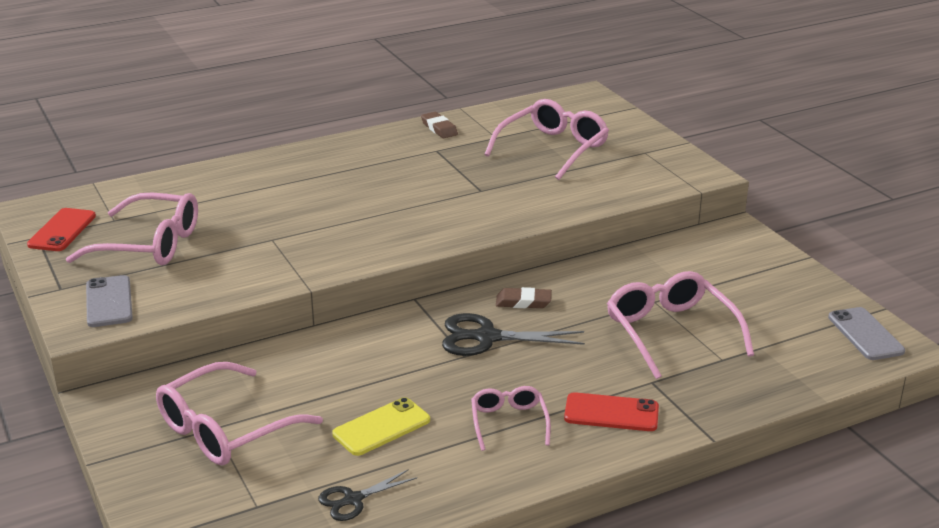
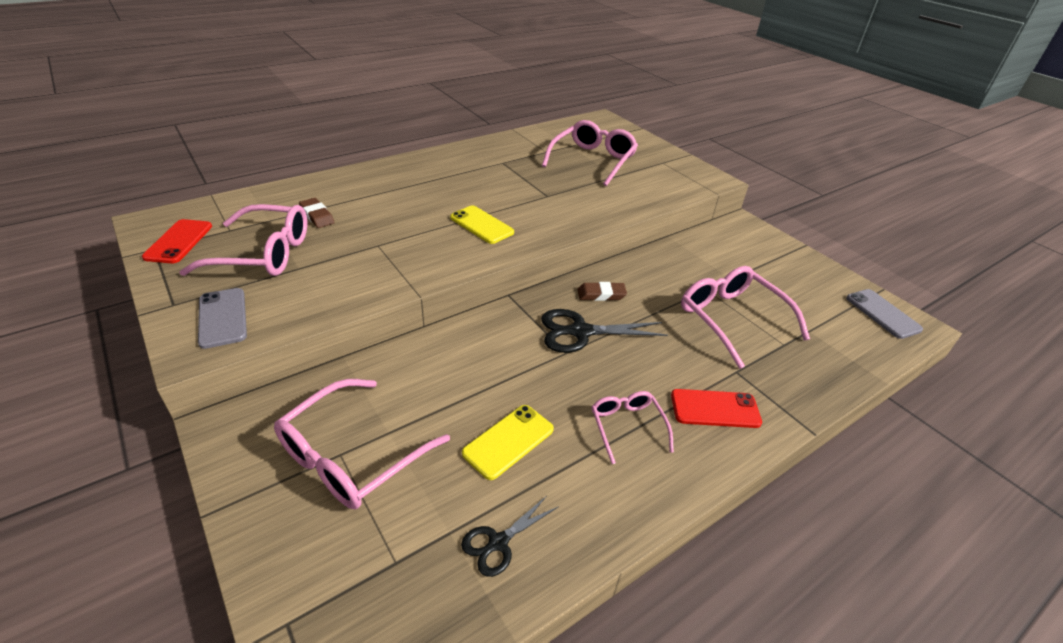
camera: 10 degrees left, 10 degrees up
brown eraser [421,112,458,138] -> brown eraser moved to [299,198,335,228]
none -> yellow phone [450,205,514,244]

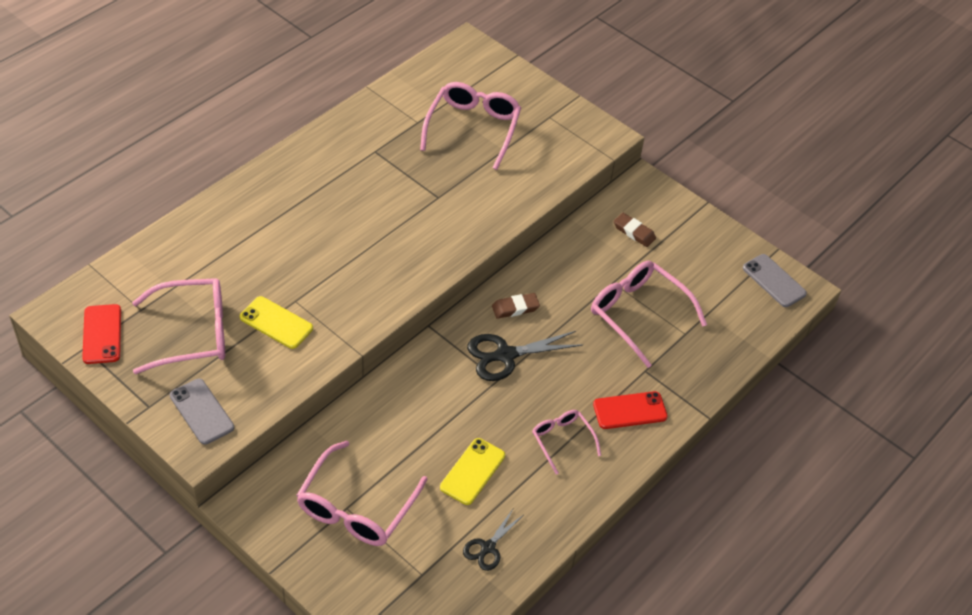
camera: 15 degrees left, 10 degrees up
brown eraser [299,198,335,228] -> brown eraser moved to [613,213,656,247]
yellow phone [450,205,514,244] -> yellow phone moved to [240,296,313,349]

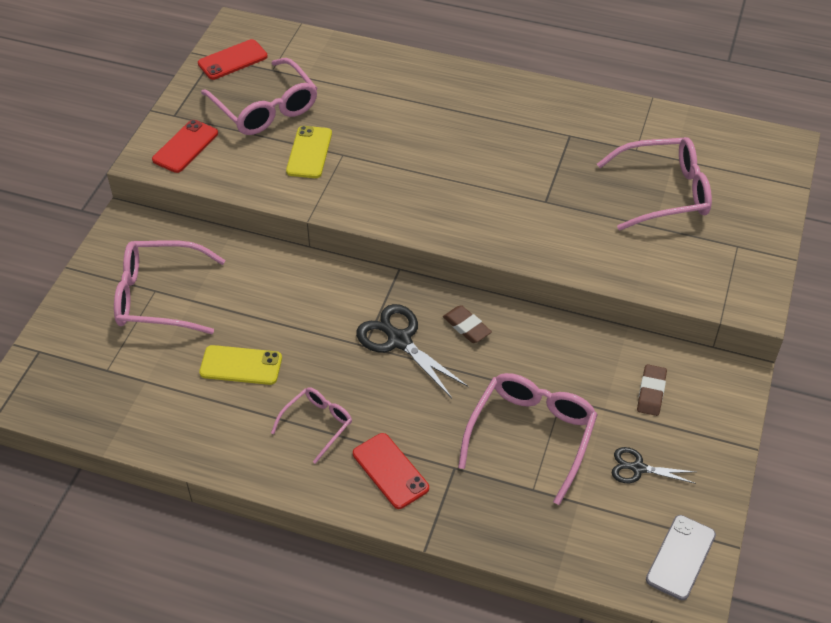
camera: 70 degrees right, 0 degrees up
grey phone [170,379,234,445] -> red phone [152,120,218,173]
black scissors [463,509,523,571] -> black scissors moved to [612,447,696,484]

